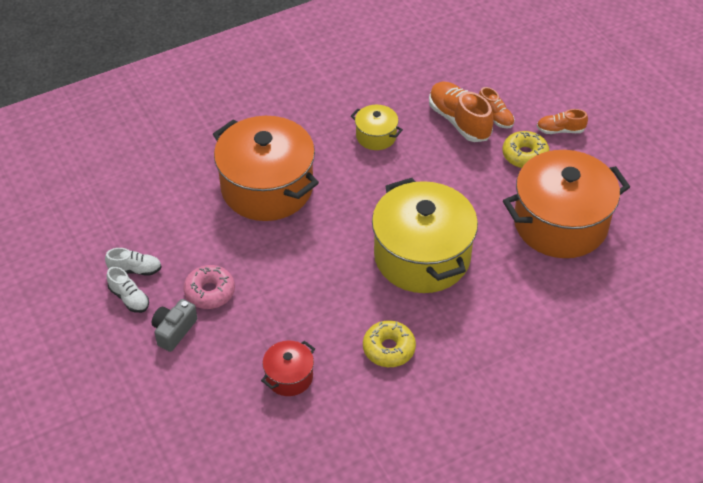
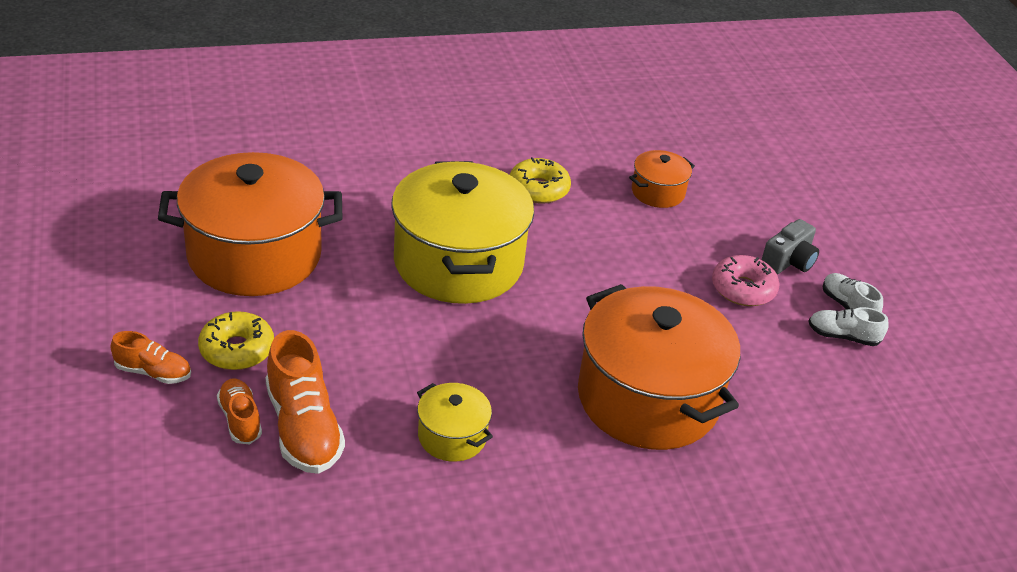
camera: 170 degrees left, 10 degrees down
red pot [261,341,315,396] -> orange pot [629,150,695,208]

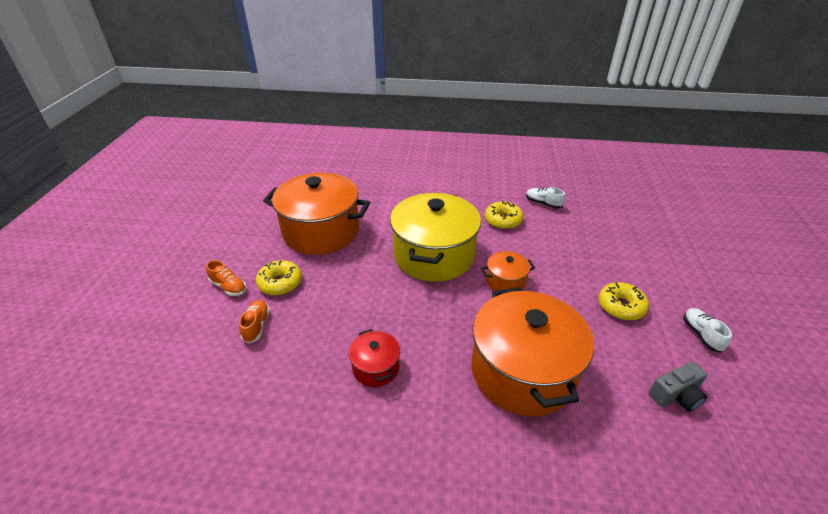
camera: 25 degrees right, 0 degrees up
orange shoe [265,330,345,474] -> none
yellow pot [417,383,493,462] -> red pot [349,329,400,387]
orange pot [629,150,695,208] -> orange pot moved to [481,251,535,291]
pink donut [712,255,779,306] -> yellow donut [598,282,649,321]
grey camera [762,219,819,274] -> grey camera moved to [649,361,707,412]
white shoe [808,307,889,346] -> white shoe moved to [526,187,566,209]

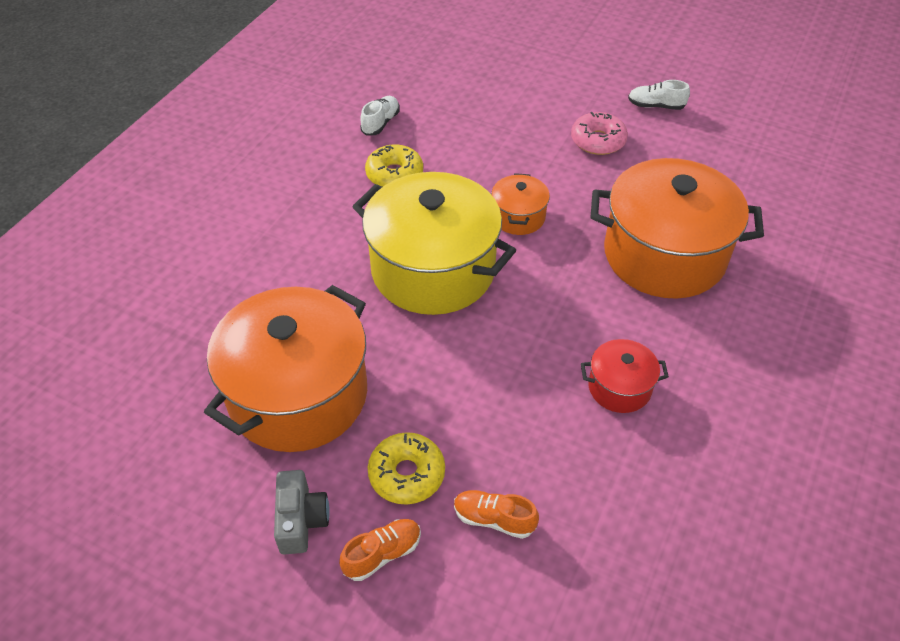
camera: 70 degrees left, 10 degrees up
white shoe [526,187,566,209] -> white shoe turned 150 degrees clockwise [360,96,400,135]
yellow donut [598,282,649,321] -> pink donut [571,112,628,155]
grey camera [649,361,707,412] -> grey camera moved to [274,470,330,555]

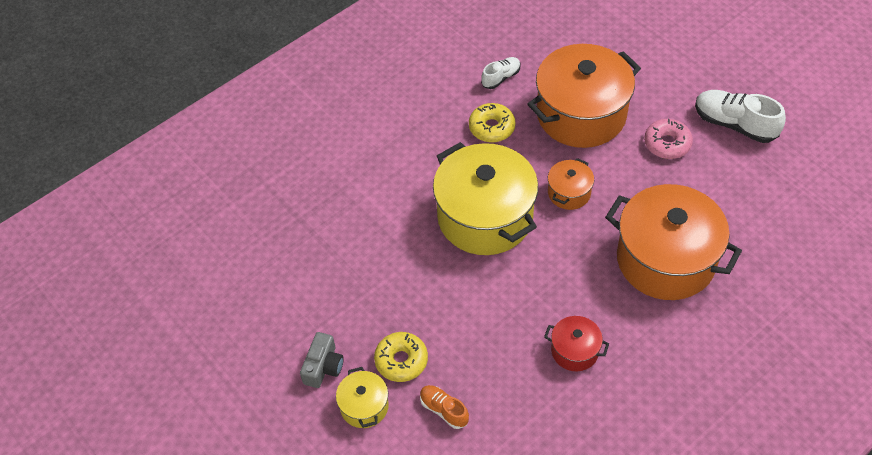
camera: 25 degrees right, 5 degrees up
orange pot [204,285,367,452] -> orange pot moved to [527,44,641,148]
orange shoe [339,519,421,581] -> yellow pot [336,367,389,428]
white shoe [628,80,690,110] -> white shoe [695,90,786,143], size x1.76

